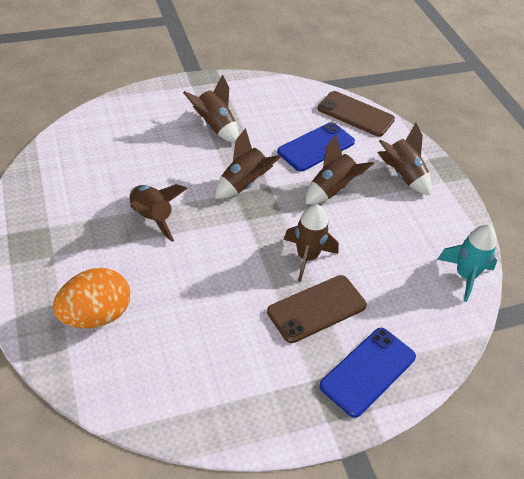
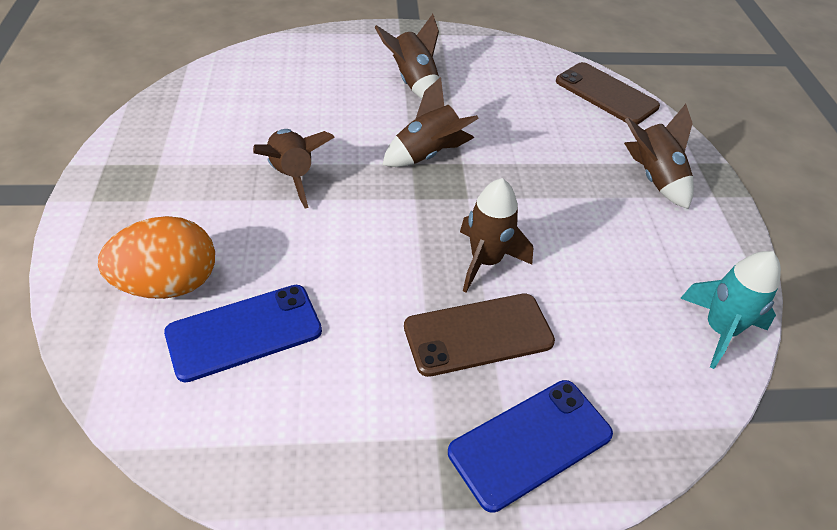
camera: 15 degrees right, 0 degrees up
blue phone [277,122,355,172] -> blue phone moved to [164,285,322,382]
brown rocket [306,135,374,204] -> none

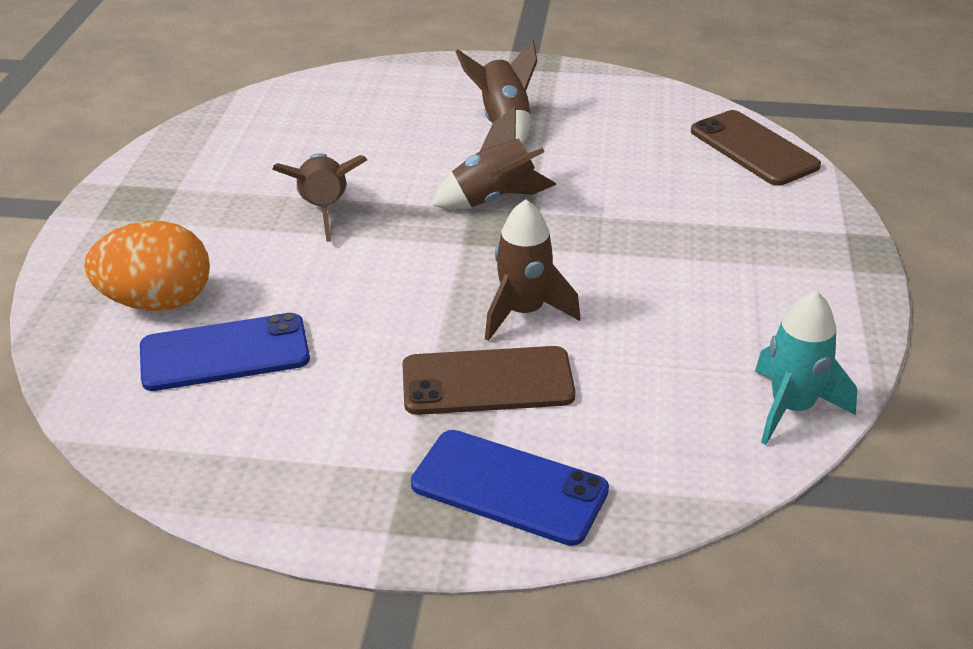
camera: 15 degrees right, 10 degrees down
blue phone [448,380,613,513] -> blue phone turned 45 degrees clockwise [411,430,609,546]
brown rocket [624,104,694,209] -> none

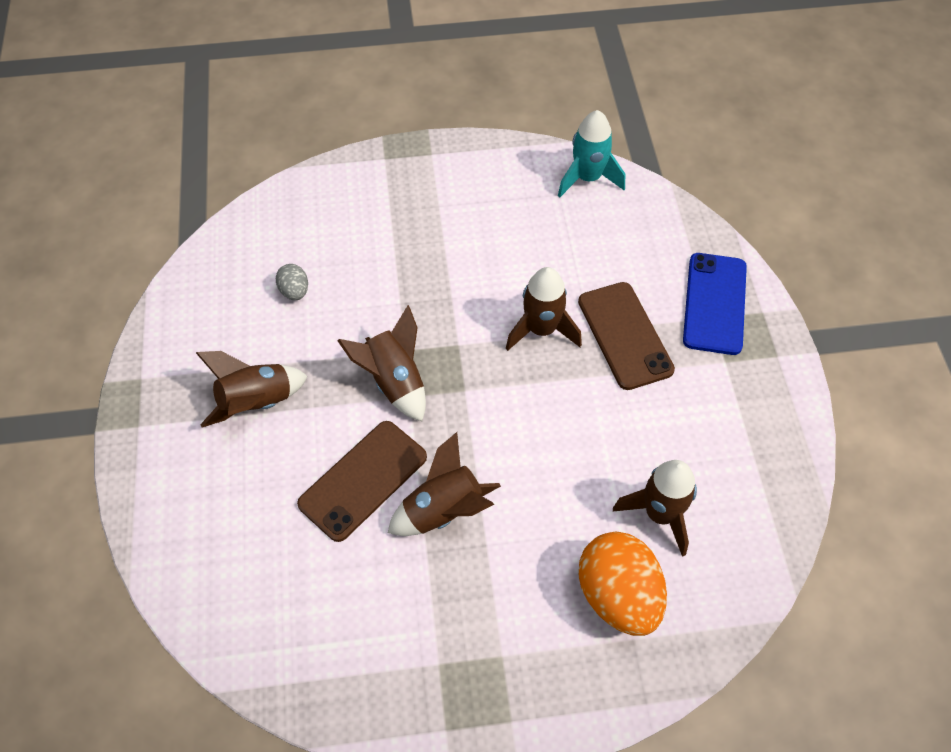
camera: 105 degrees left, 20 degrees up
blue phone [140,313,310,391] -> brown rocket [613,460,697,557]
brown phone [691,110,821,186] -> brown phone moved to [297,421,427,542]
none -> grey egg [276,264,308,300]

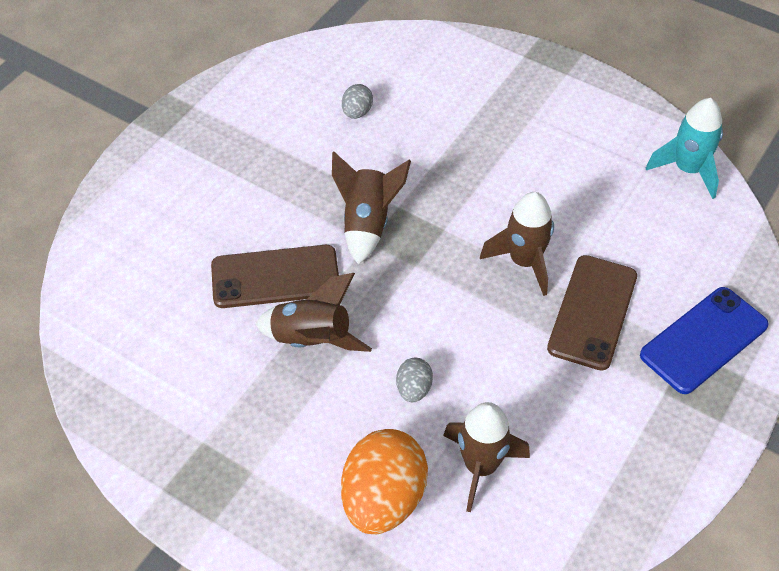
camera: 40 degrees right, 5 degrees down
brown rocket [196,351,308,427] -> none
none -> grey egg [396,358,433,402]

